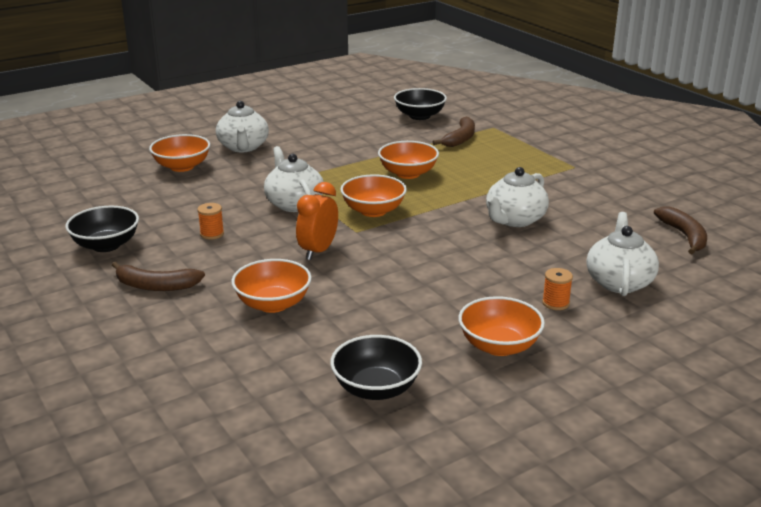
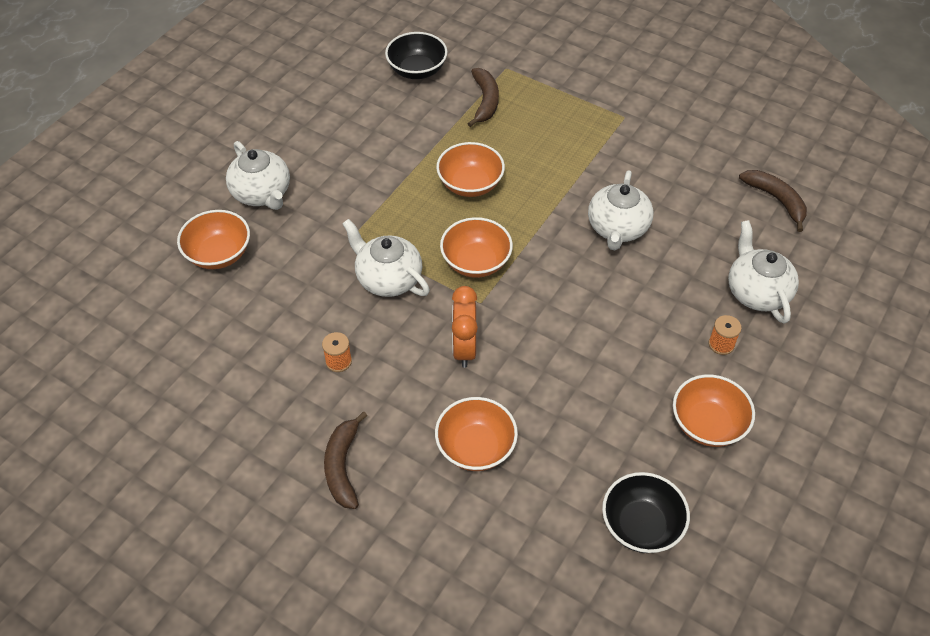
camera: 25 degrees left, 25 degrees up
black bowl [65,206,139,252] -> none
brown banana [112,262,205,291] -> brown banana turned 105 degrees clockwise [324,411,367,509]

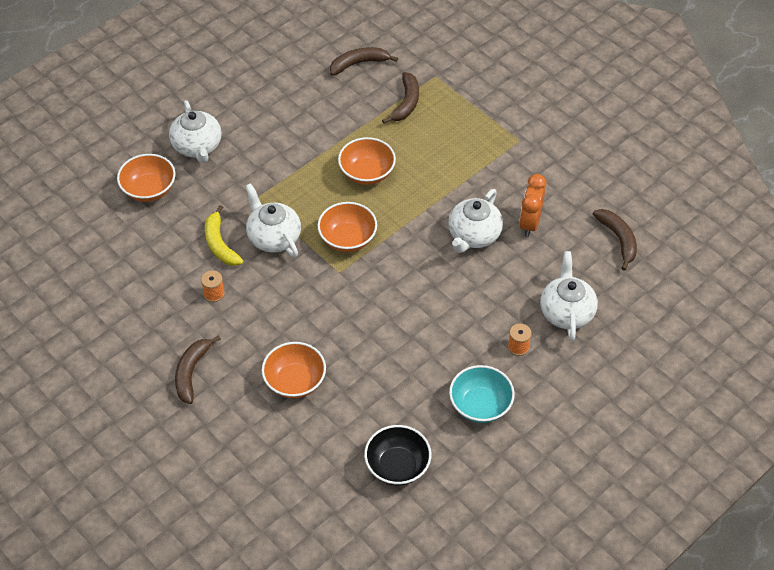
camera: 15 degrees right, 0 degrees up
black bowl [385,32,448,79] -> brown banana [330,47,398,75]
orange clock [452,286,478,368] -> orange clock moved to [519,174,546,237]
orange bowl [673,375,755,447] -> turquoise bowl [449,365,515,423]
none -> yellow banana [205,205,244,266]

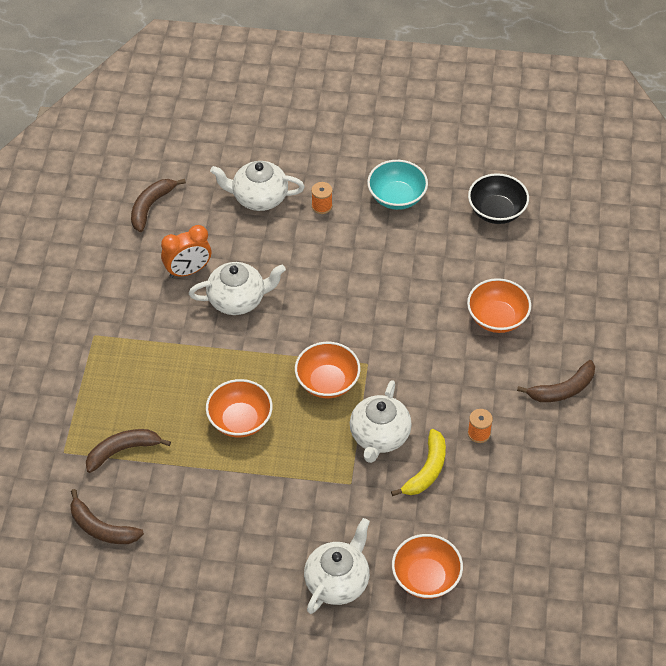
camera: 130 degrees left, 0 degrees up
white teapot [540,251,598,341] -> white teapot turned 45 degrees clockwise [210,161,305,211]

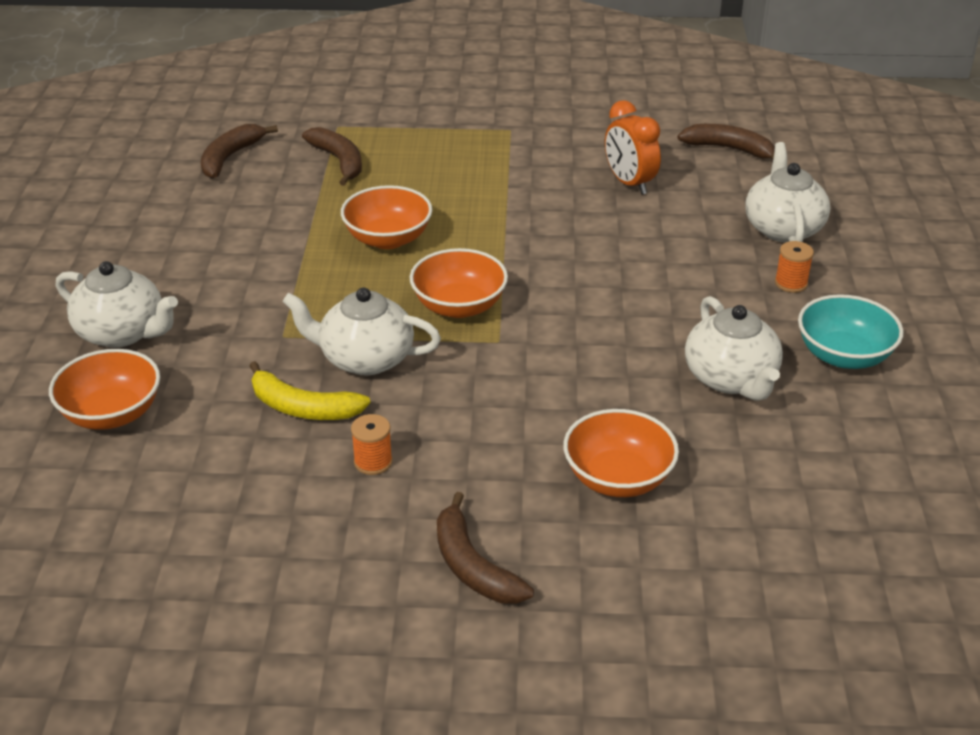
camera: 85 degrees right, 15 degrees down
white teapot [189,262,286,315] -> white teapot moved to [685,296,783,401]
black bowl [468,173,529,224] -> none

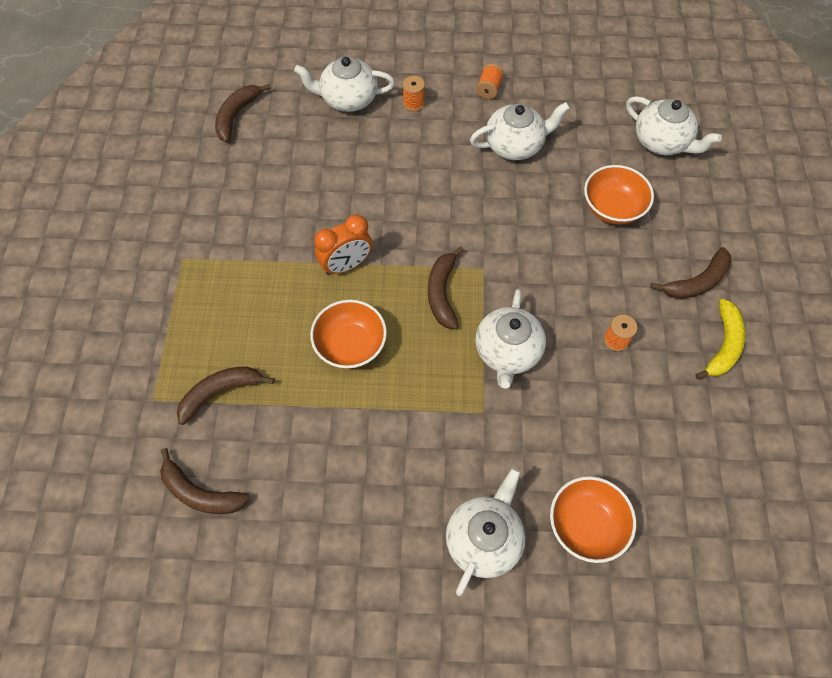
camera: 90 degrees left, 25 degrees up
yellow banana [249,361,370,420] -> yellow banana moved to [695,299,746,380]
orange bowl [410,248,508,318] -> brown banana [428,247,464,329]
orange clock [605,100,661,194] -> orange clock moved to [314,214,372,275]
turquoise bowl [798,294,904,369] -> orange spool [476,64,503,99]
none -> white teapot [626,96,722,155]

